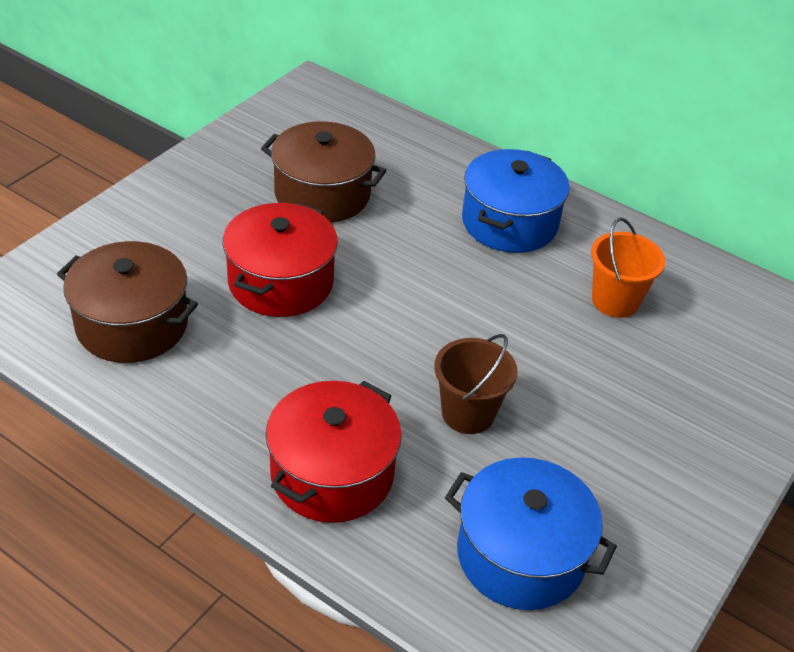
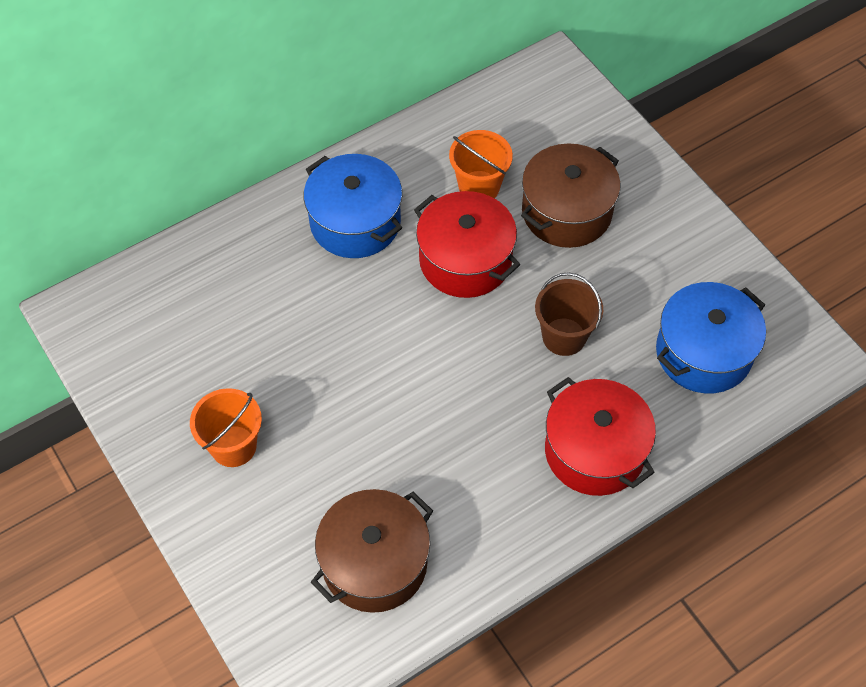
camera: 65 degrees left, 15 degrees up
red pot [223,203,338,317] -> red pot moved to [414,191,520,298]
brown pot [261,121,386,223] -> brown pot moved to [521,143,620,248]
none -> orange bucket [190,388,262,467]

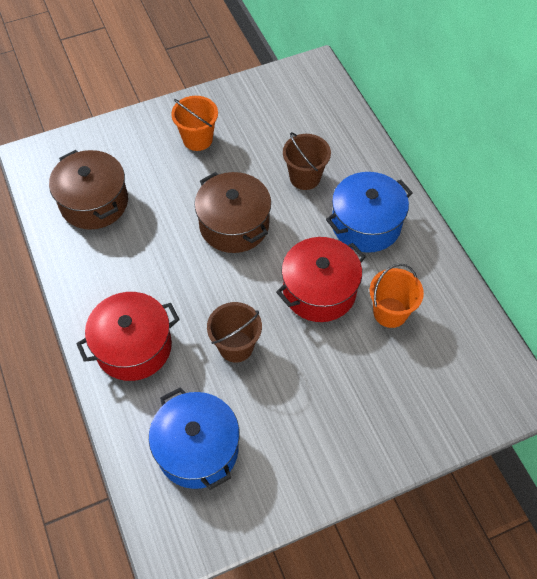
camera: 100 degrees right, 0 degrees up
brown pot [521,143,620,248] -> brown pot moved to [194,172,271,253]
none -> brown bucket [283,132,331,190]

